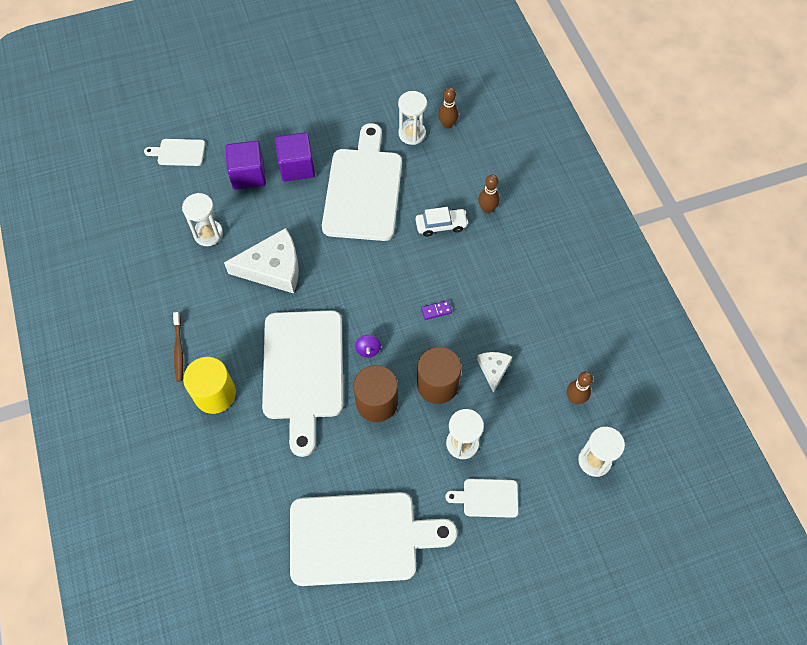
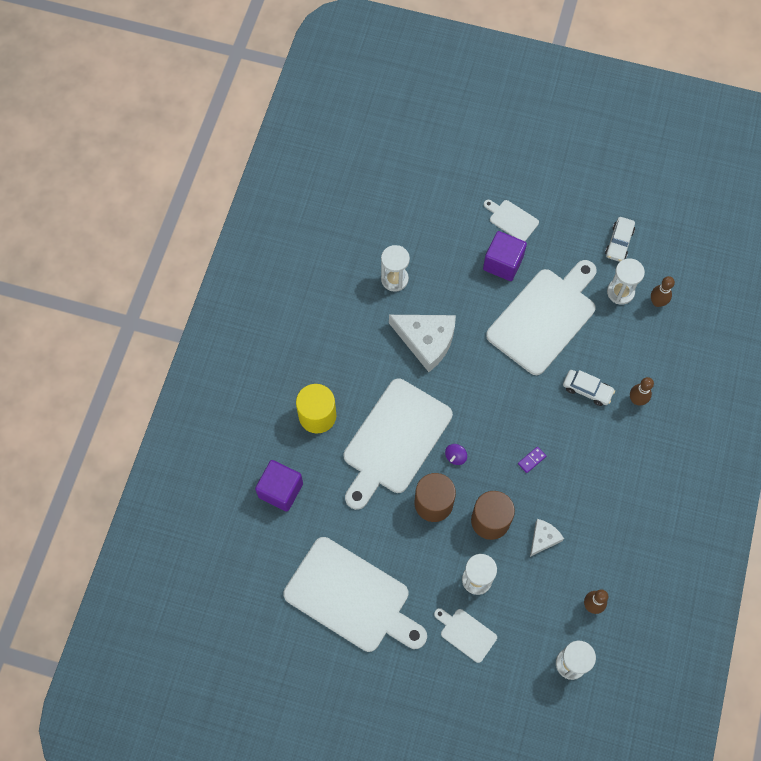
camera: 35 degrees right, 5 degrees up
white cutting board [144,139,205,166] -> white cutting board moved to [484,200,539,241]
brown toothbrush [173,312,183,382] -> none
purple cube [225,141,266,190] -> purple cube moved to [255,460,303,511]
purple domino [421,300,452,320] -> purple domino turned 60 degrees counterclockwise [518,447,546,473]
none -> white car [605,217,635,262]

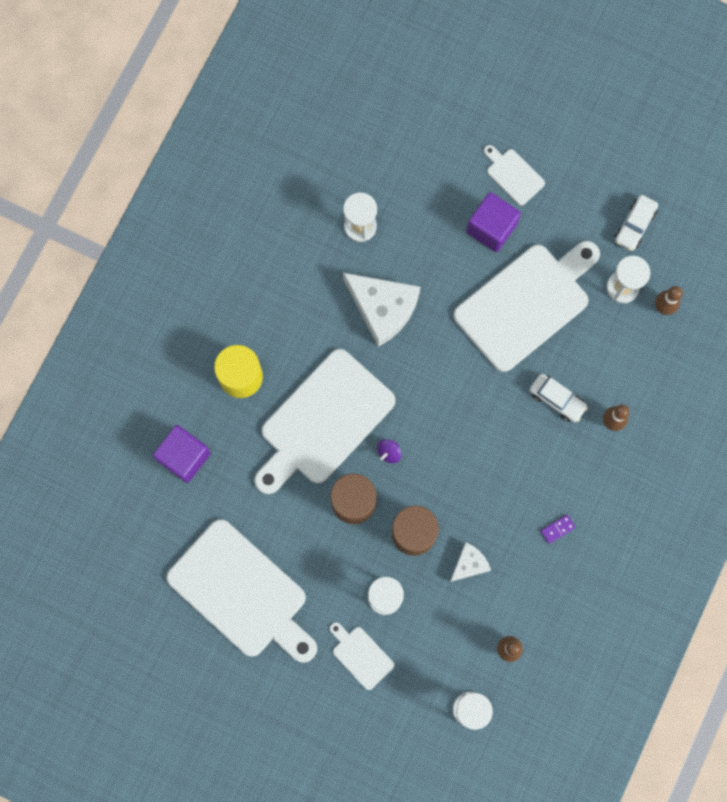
camera: 10 degrees right, 10 degrees up
purple domino [518,447,546,473] -> purple domino moved to [541,515,575,544]

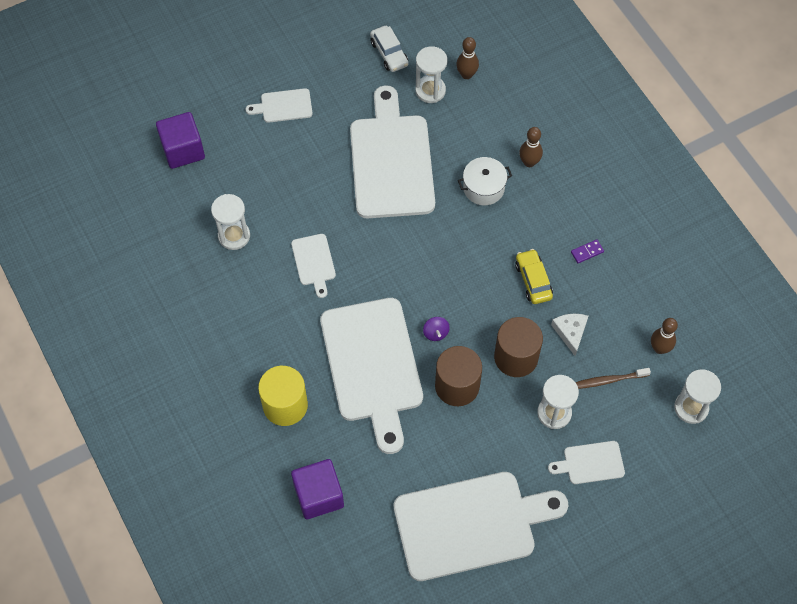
camera: 55 degrees left, 15 degrees down
white cheese [343,273,420,347] -> white cutting board [291,234,336,298]
purple cube [466,192,521,252] -> purple cube moved to [156,112,205,169]
white car [529,374,588,423] -> white pot [458,157,512,205]
purple domino [541,515,575,544] -> purple domino turned 60 degrees clockwise [571,239,604,263]
none -> yellow car [515,249,553,304]
none -> brown toothbrush [576,368,651,389]

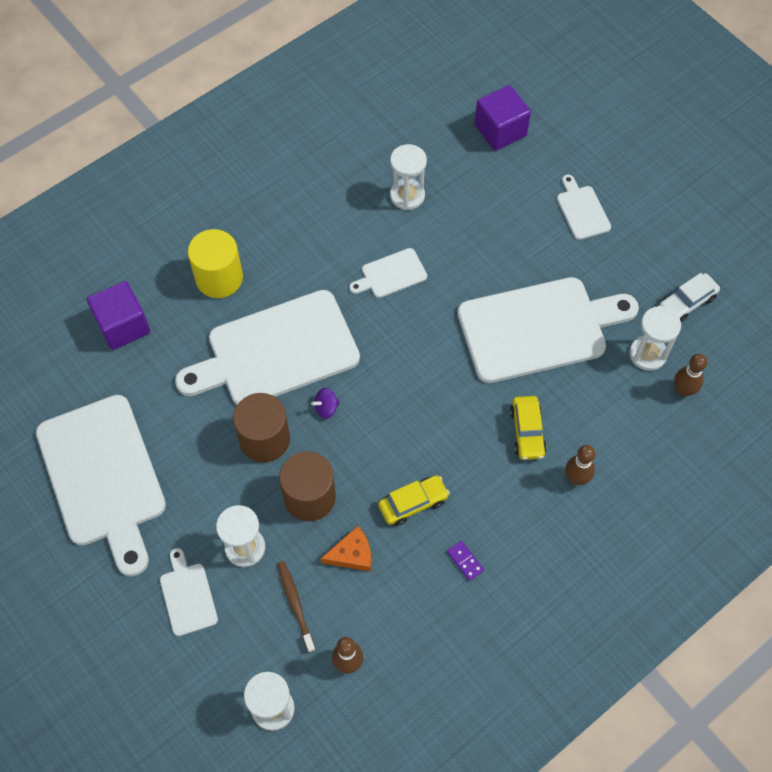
camera: 80 degrees right, 0 degrees up
white pot [458,157,512,205] -> yellow car [510,396,547,460]
white cheese [551,314,588,356] -> orange cheese [321,526,371,572]

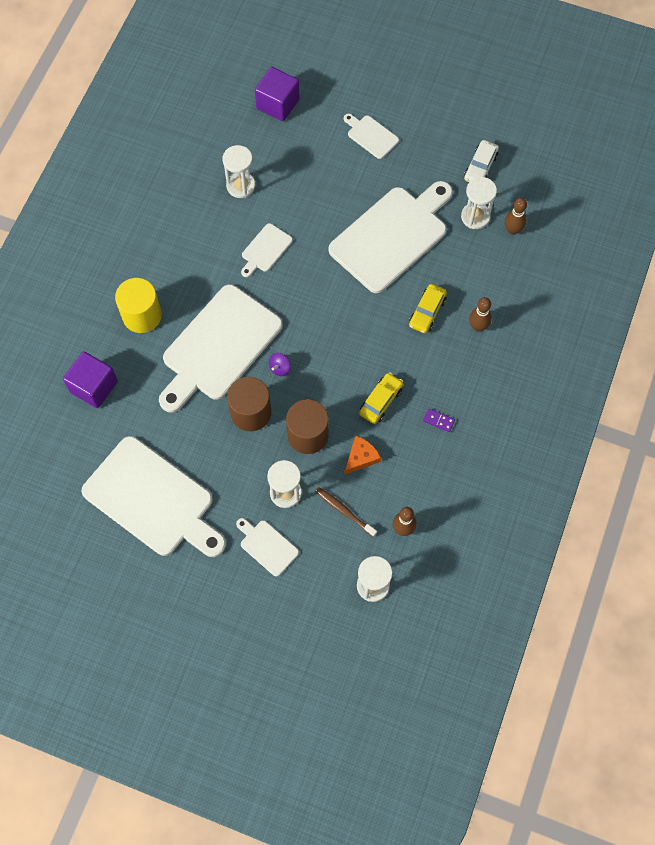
camera: 30 degrees left, 5 degrees up
yellow car [510,396,547,460] -> yellow car turned 60 degrees clockwise [409,284,447,333]

